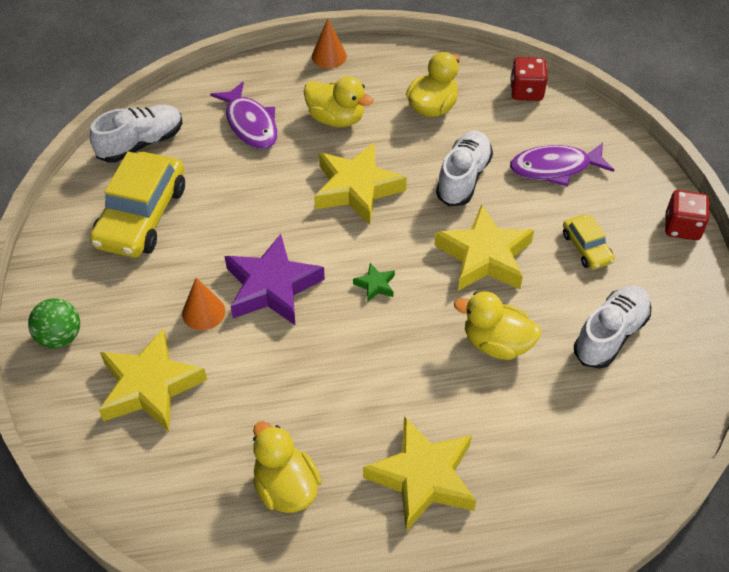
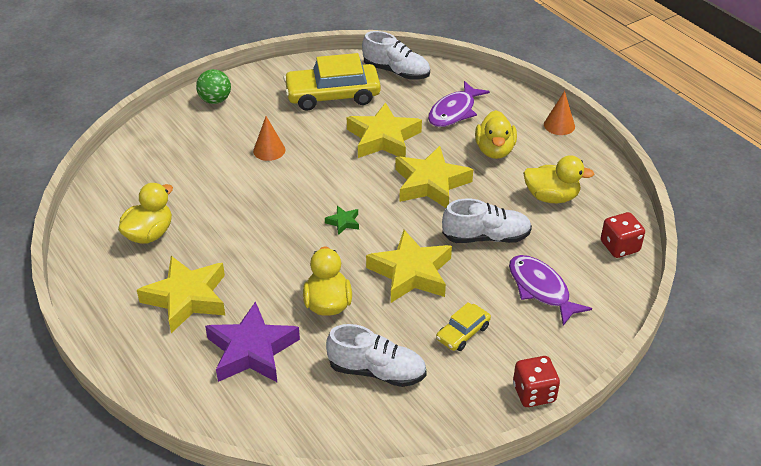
camera: 65 degrees right, 10 degrees down
yellow star [99,328,207,432] -> yellow star moved to [347,102,422,158]
purple star [224,234,325,326] -> purple star moved to [205,301,300,382]

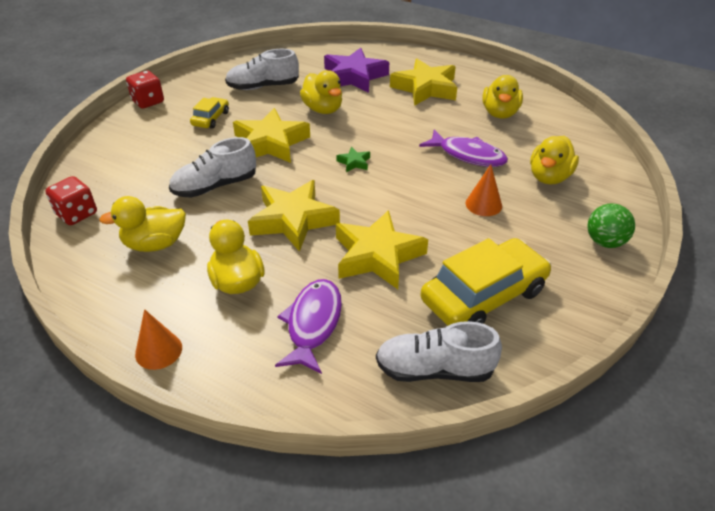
camera: 155 degrees right, 0 degrees up
purple fish [509,255,592,326] -> purple fish moved to [419,129,508,167]
none -> yellow duck [530,136,579,185]

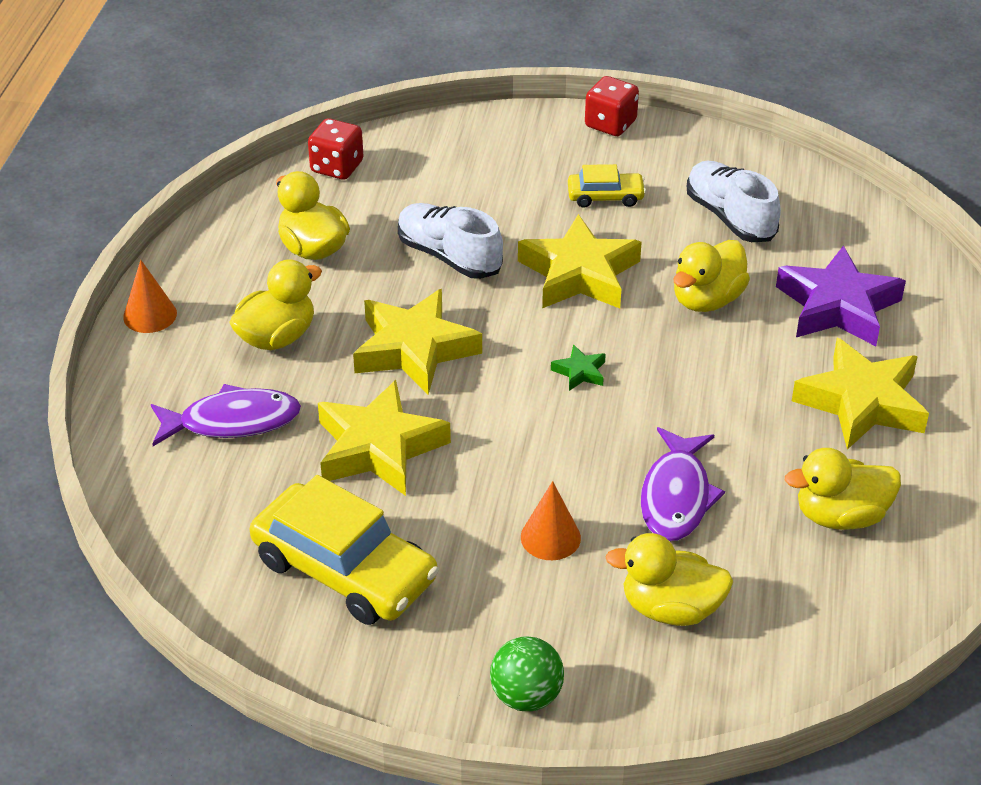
camera: 70 degrees right, 0 degrees up
white shoe [376,321,502,382] -> none

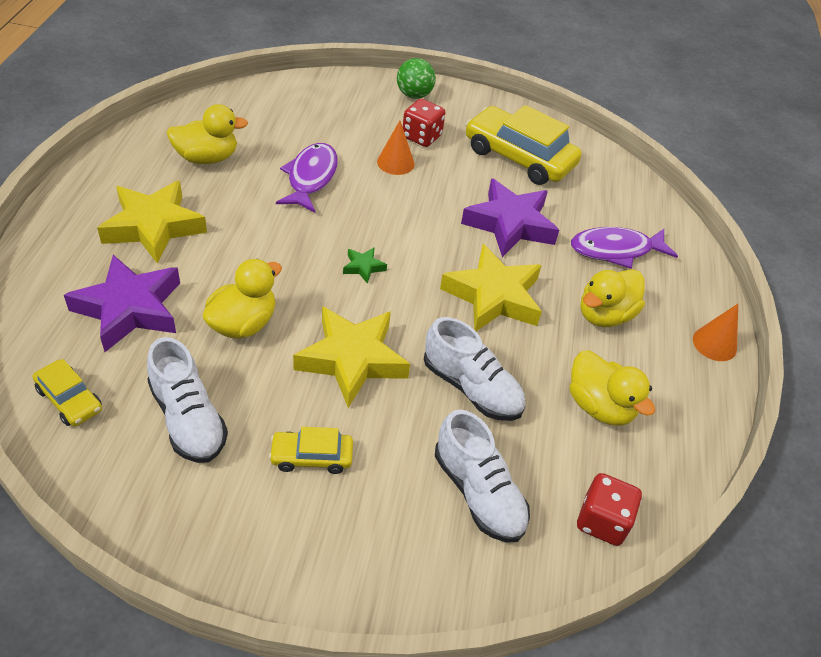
camera: 175 degrees right, 5 degrees up
yellow star [318,380,451,496] -> purple star [461,178,559,257]
red dice [585,76,639,136] -> red dice moved to [403,99,445,147]
yellow duck [605,533,733,626] -> none
none -> yellow car [33,359,102,426]
none -> white shoe [435,410,530,543]

